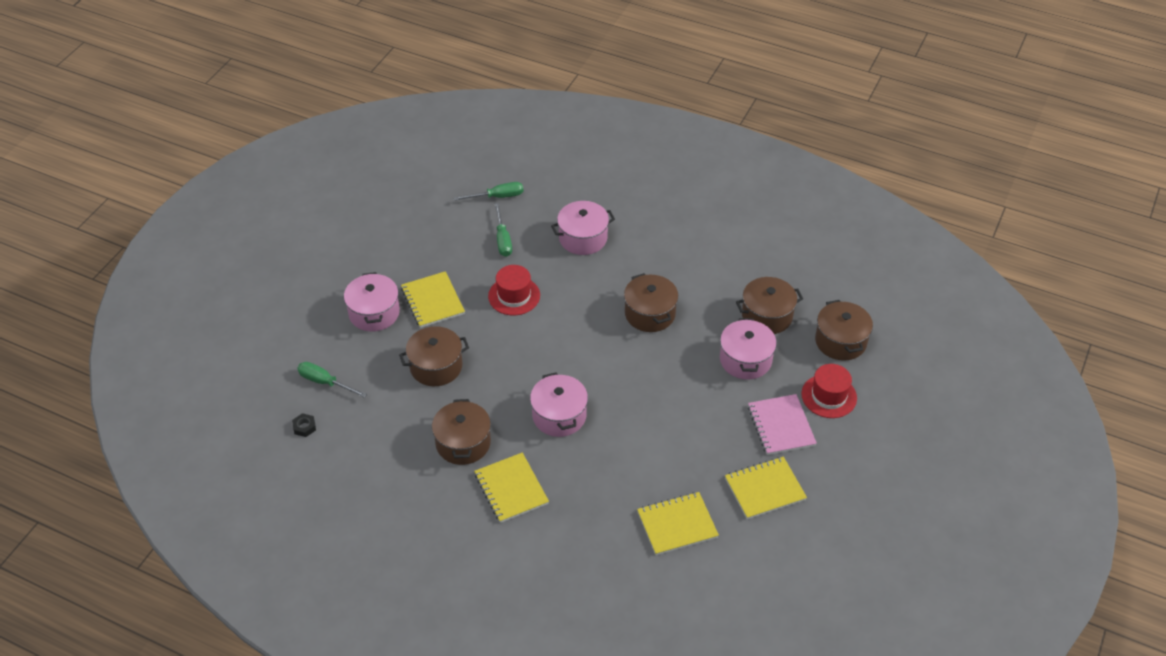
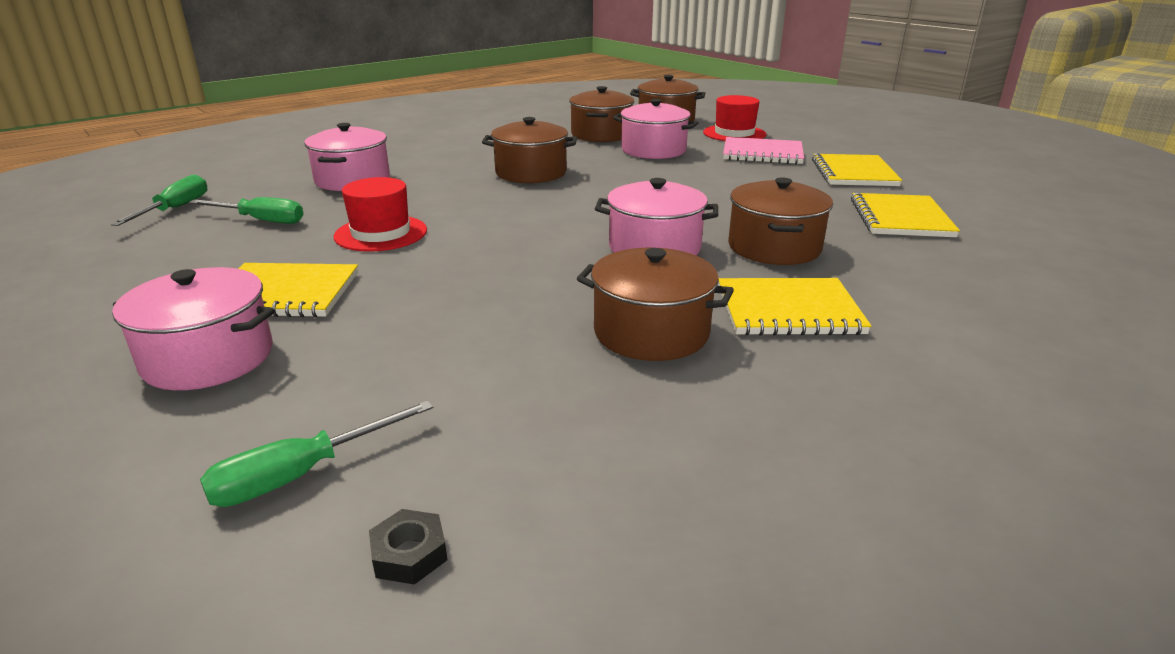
camera: 65 degrees left, 20 degrees down
brown pot [399,326,469,386] -> brown pot moved to [728,177,833,265]

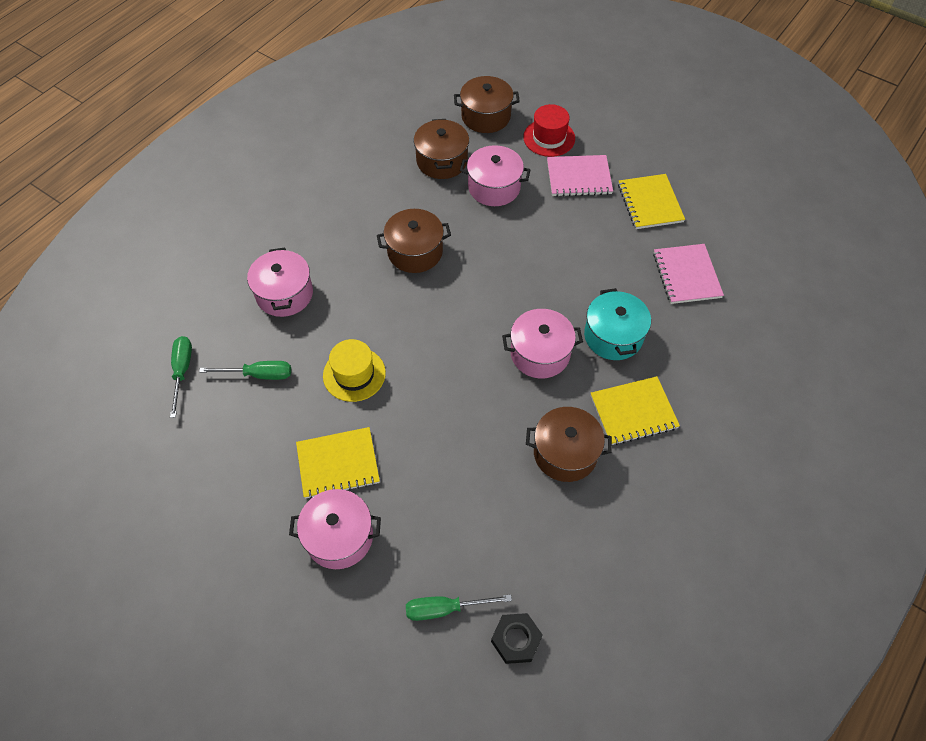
camera: 15 degrees left, 30 degrees up
green screwdriver [200,401,434,507] -> green screwdriver turned 45 degrees clockwise [406,594,512,621]
red hat [334,177,427,252] -> yellow hat [323,339,386,402]
black nut [369,509,447,585] -> black nut [491,613,543,664], size x1.55
brown pot [728,177,833,265] -> turquoise pot [584,288,651,360]
yellow notebook [851,193,960,237] -> pink notebook [653,244,724,304]

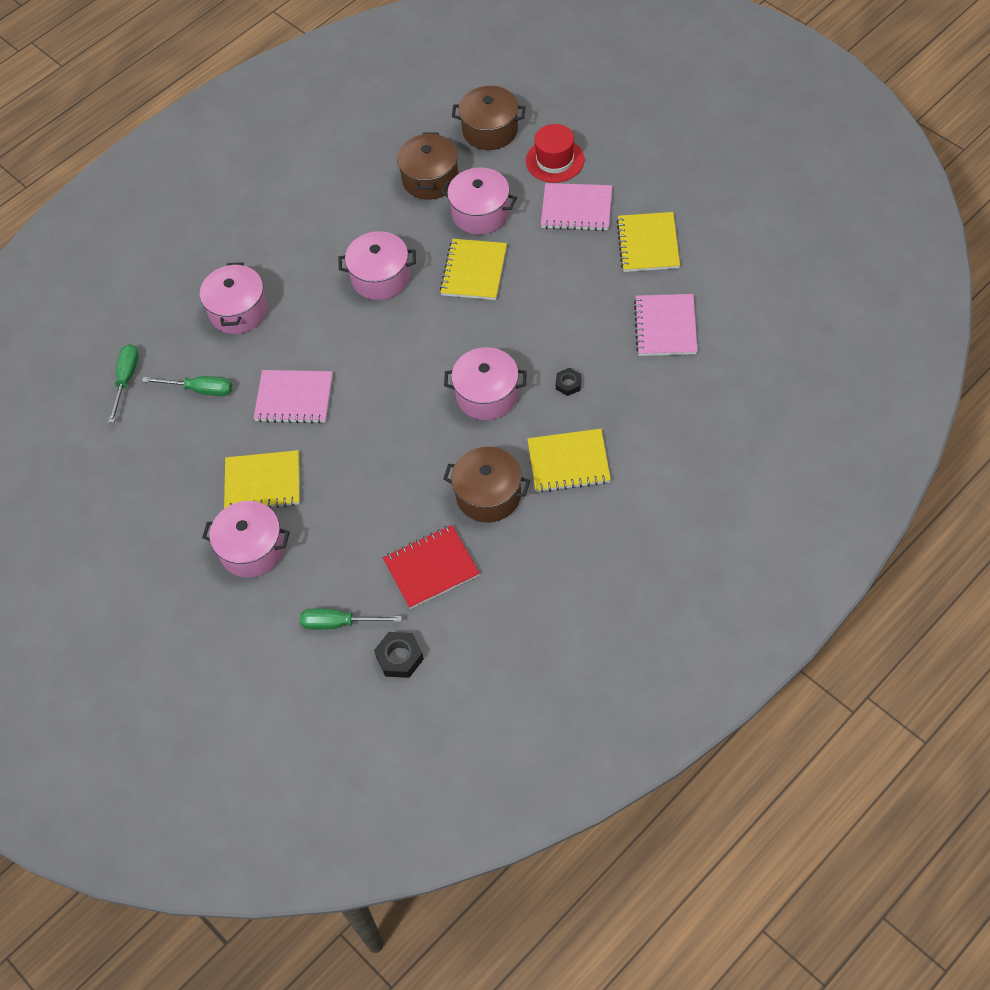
camera: 15 degrees right, 0 degrees up
yellow hat [323,339,386,402] -> pink notebook [253,370,333,424]
brown pot [377,209,451,273] -> pink pot [339,231,416,300]
turquoise pot [584,288,651,360] -> black nut [556,368,581,396]
none -> red notebook [383,525,480,609]
none -> yellow notebook [440,239,507,300]

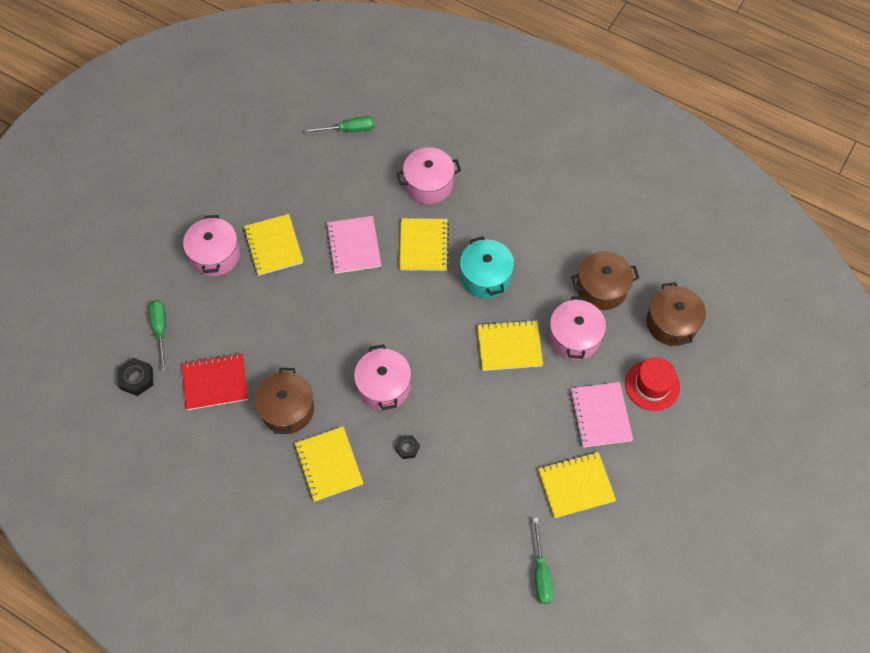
camera: 70 degrees right, 5 degrees up
green screwdriver [142,376,232,396] -> green screwdriver moved to [533,518,554,604]
pink pot [339,231,416,300] -> turquoise pot [460,236,514,298]
red notebook [383,525,480,609] -> red notebook turned 60 degrees counterclockwise [182,353,248,410]
pink notebook [634,294,698,356] -> none
none -> yellow notebook [399,218,449,271]

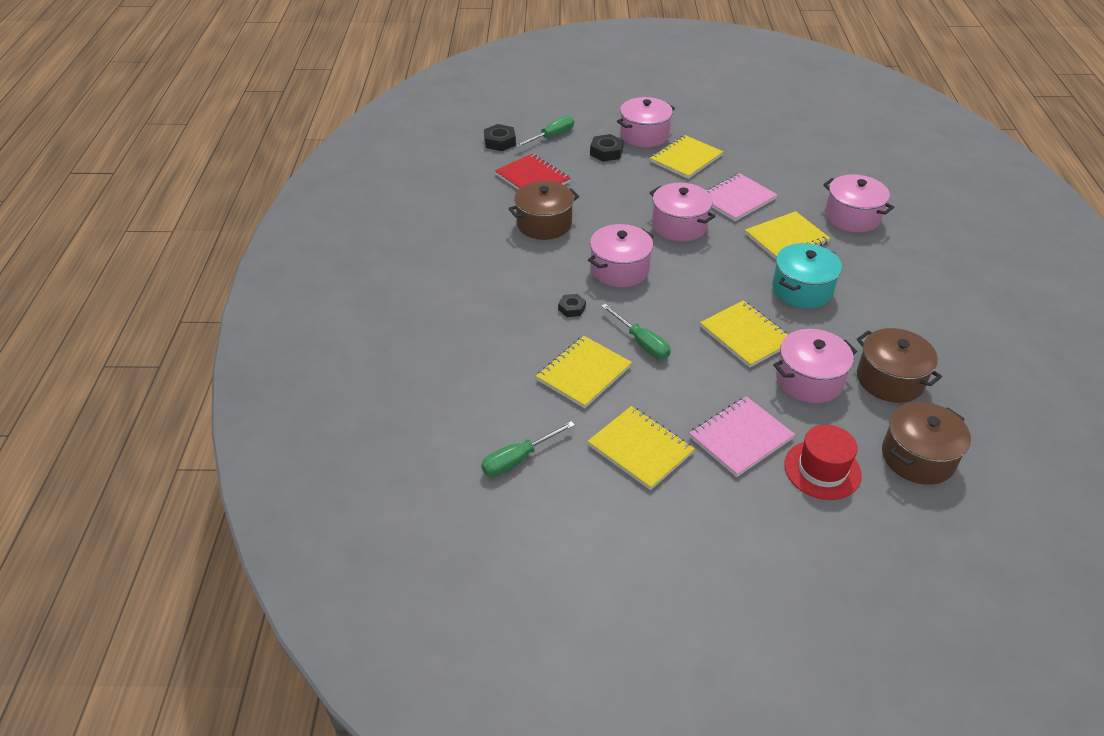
camera: 60 degrees right, 20 degrees down
yellow notebook [295,426,363,502] -> yellow notebook moved to [536,336,632,408]
green screwdriver [305,116,375,133] -> green screwdriver moved to [601,304,671,359]
none -> black nut [590,134,624,162]
none -> pink pot [650,183,716,241]

